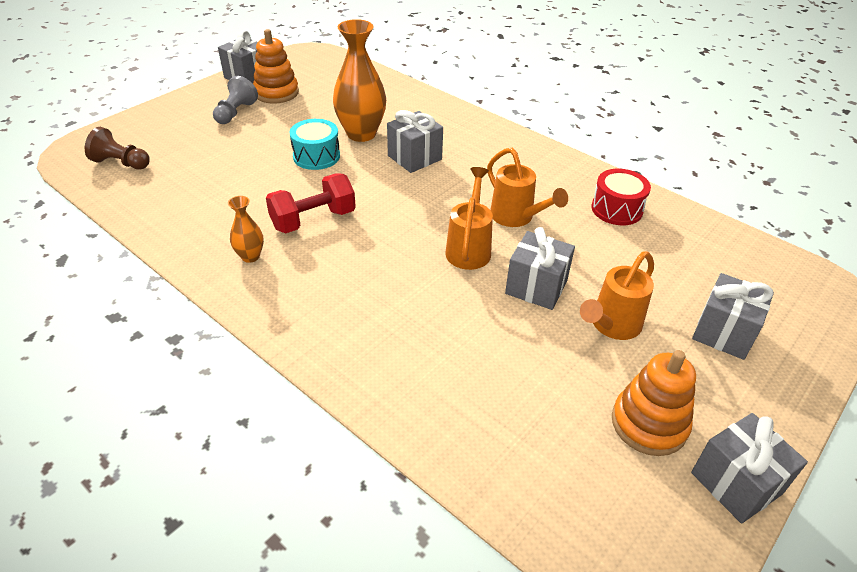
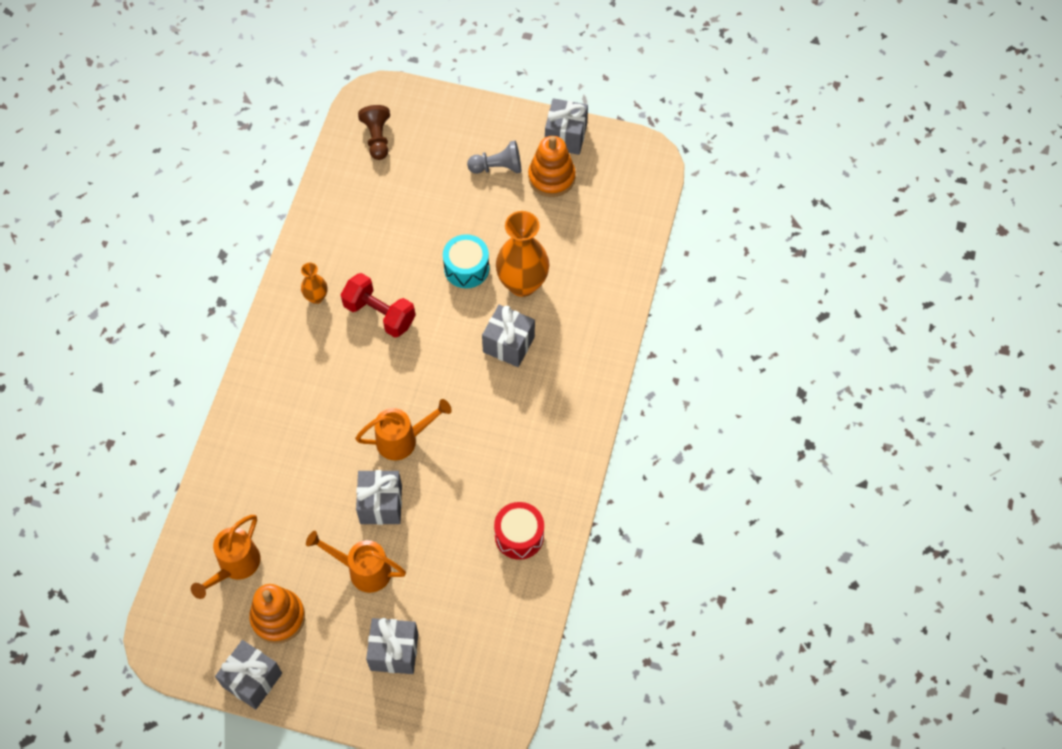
camera: 65 degrees right, 20 degrees up
orange watering can [487,148,568,227] -> orange watering can moved to [191,515,260,599]

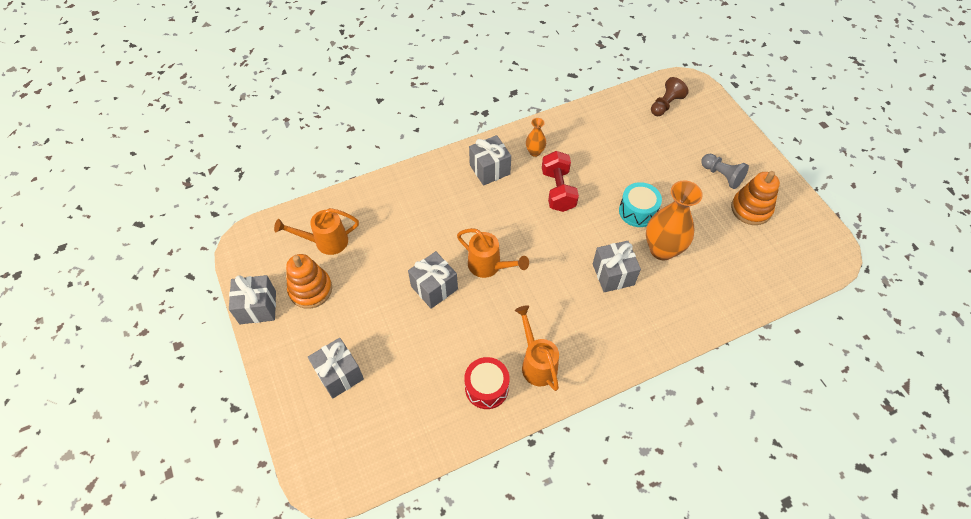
camera: 50 degrees right, 5 degrees down
orange watering can [306,531,406,593] -> orange watering can moved to [515,305,559,391]
grey gift [545,98,588,155] -> grey gift moved to [469,135,511,186]

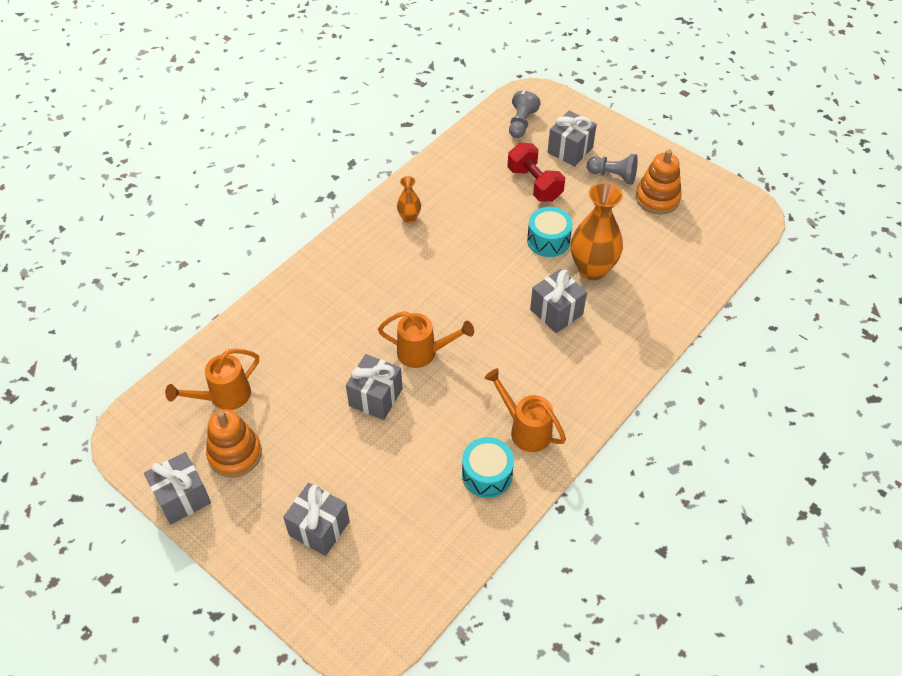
camera: 25 degrees left, 5 degrees down
red drum [464,357,510,409] -> turquoise drum [462,437,514,498]
grey gift [469,135,511,186] -> grey gift moved to [548,111,597,167]
red dumbbell [542,151,579,212] -> red dumbbell moved to [507,142,565,202]
brown pawn [651,77,689,116] -> grey pawn [509,91,541,138]

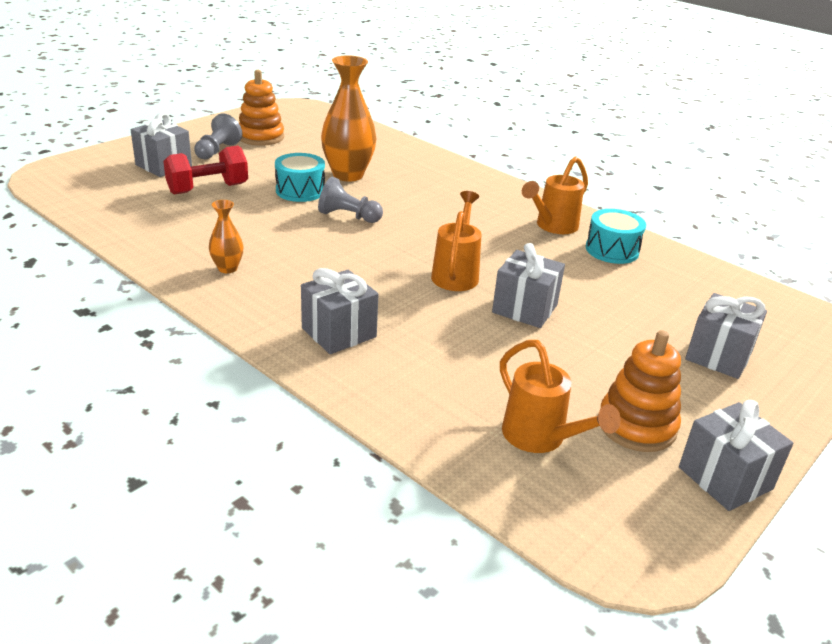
camera: 90 degrees left, 20 degrees down
grey pawn [509,91,541,138] -> grey pawn moved to [318,177,383,223]
grey gift [530,269,587,333] -> grey gift moved to [301,268,378,354]

